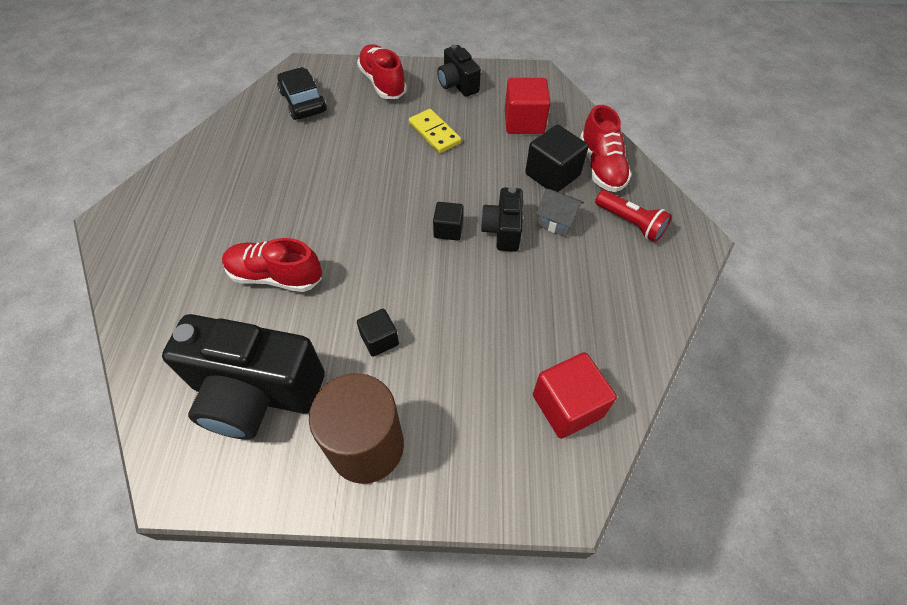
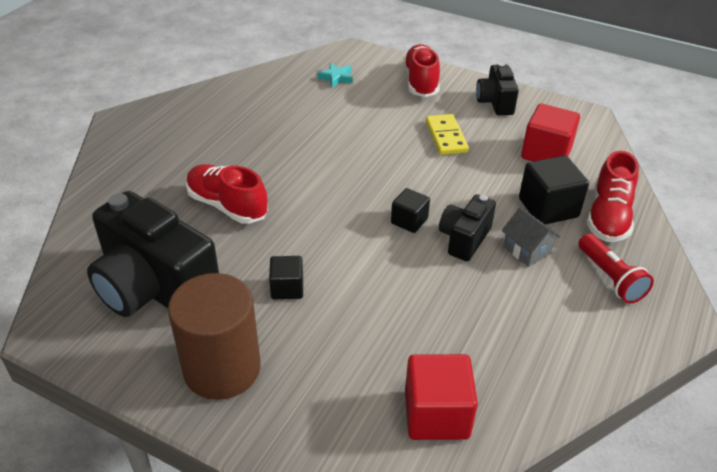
camera: 25 degrees right, 15 degrees down
black car [277,67,327,120] -> turquoise star [318,63,353,88]

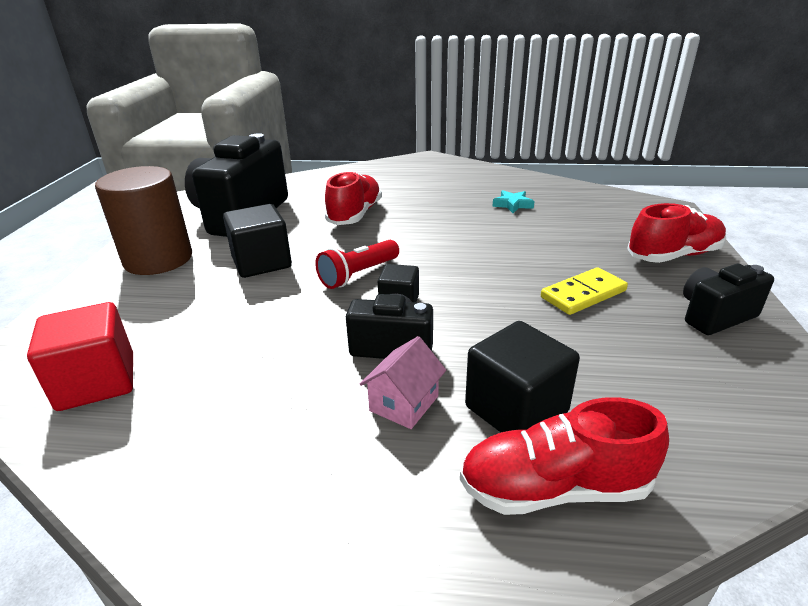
camera: 70 degrees right, 10 degrees down
black cube [269,256,303,299] -> black cube [223,204,292,278], size x1.67
turquoise star [318,63,353,88] -> turquoise star moved to [492,190,535,213]
grey house [502,207,561,267] -> pink house [360,336,446,429]
red cube [521,104,580,161] -> none
red flashlight [578,234,654,304] -> red flashlight moved to [315,240,399,289]

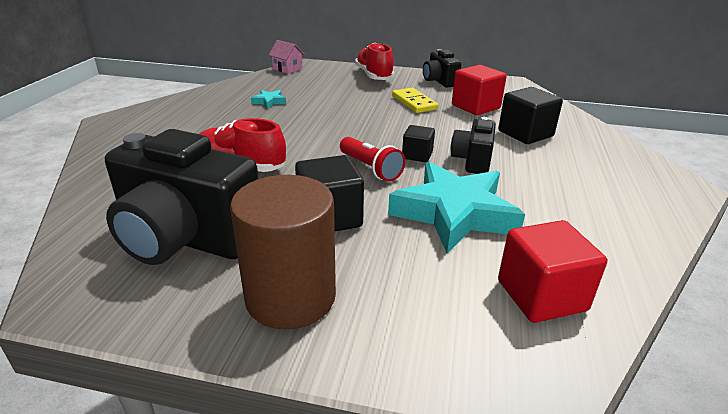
camera: 85 degrees left, 0 degrees up
pink house [360,336,446,429] -> pink house moved to [269,40,305,74]
red shoe [460,397,669,515] -> none
none -> turquoise star [388,162,525,253]
none -> red cube [452,65,507,115]

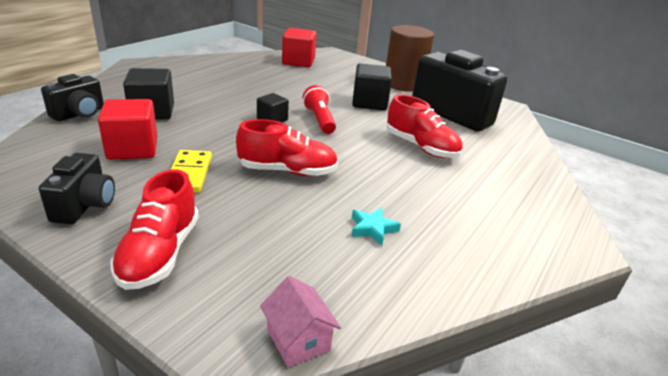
camera: 160 degrees left, 0 degrees up
turquoise star [388,162,525,253] -> none
black camera [451,117,496,174] -> black camera moved to [41,74,104,121]
none -> red shoe [236,119,338,176]

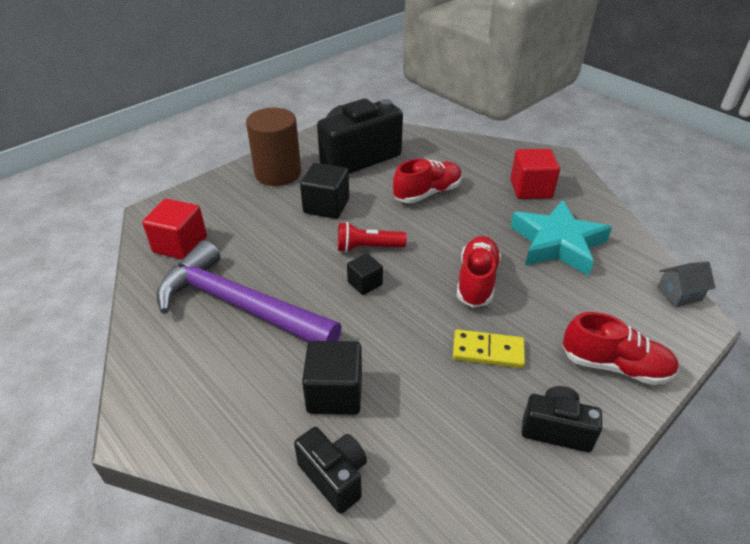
camera: 75 degrees left, 10 degrees up
red cube [98,99,157,160] -> red cube moved to [510,149,560,199]
pink house [260,276,341,367] -> grey house [657,262,715,307]
turquoise star [351,208,401,246] -> turquoise star [510,200,612,276], size x2.49
none -> purple hammer [156,240,342,342]

